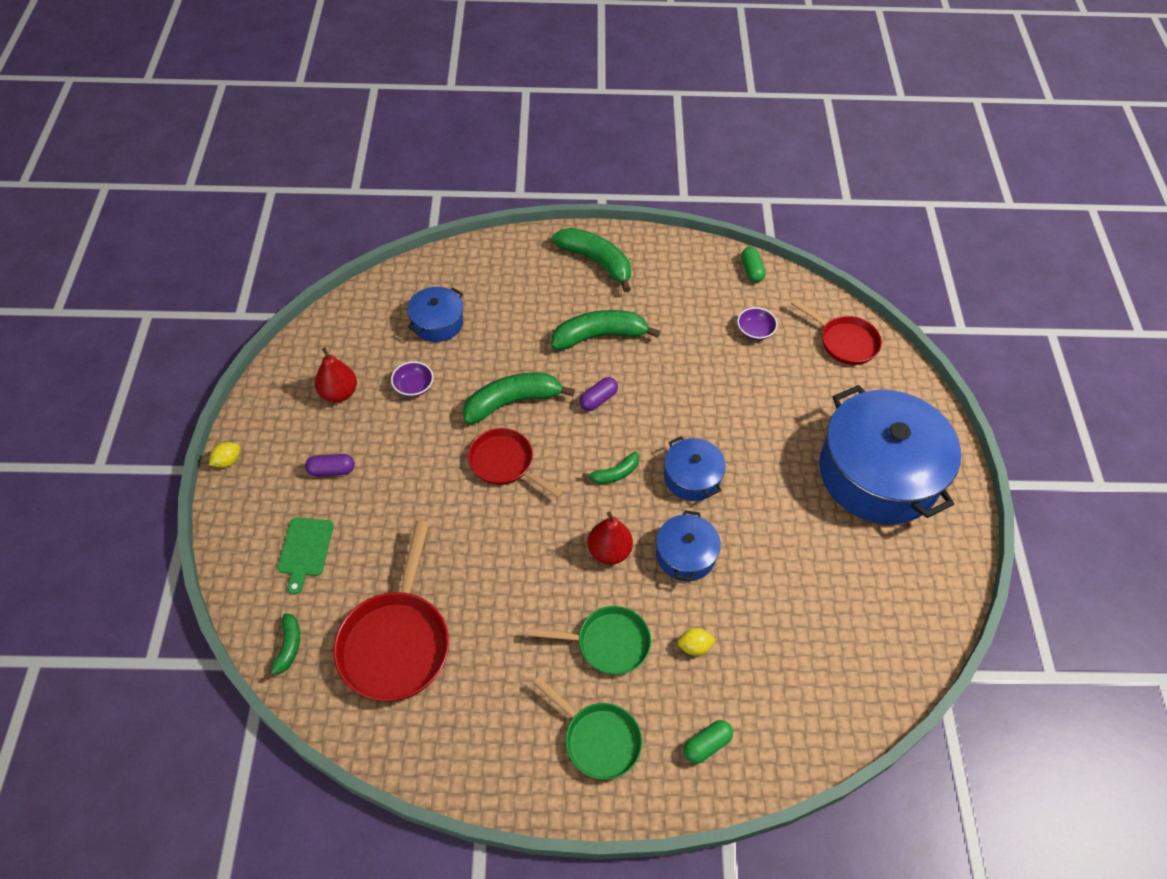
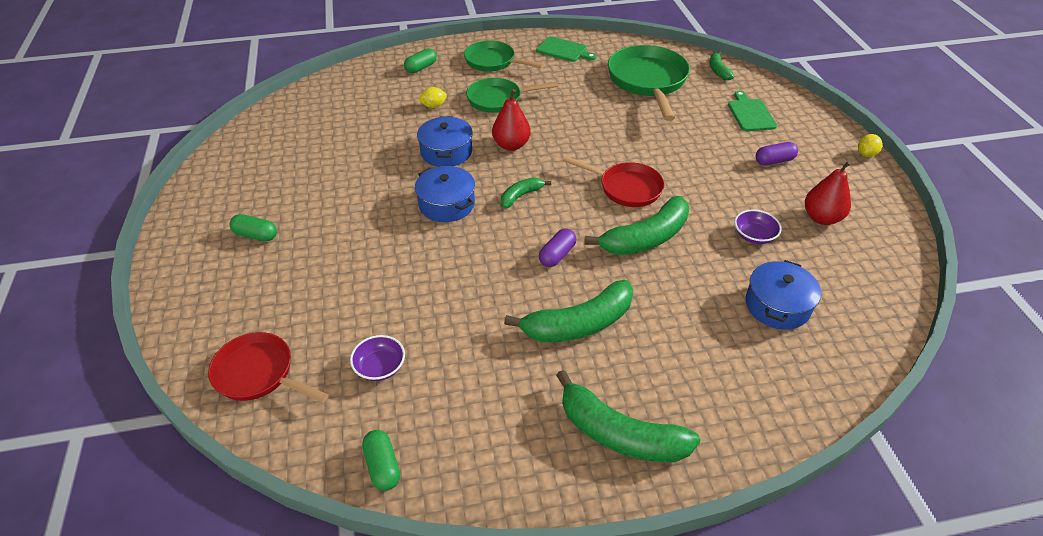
camera: 170 degrees right, 10 degrees down
red pan [333,520,449,702] -> green pan [608,45,690,121]
blue pot [819,385,961,524] -> green capsule [230,214,277,241]
none -> green cutting board [536,36,597,62]

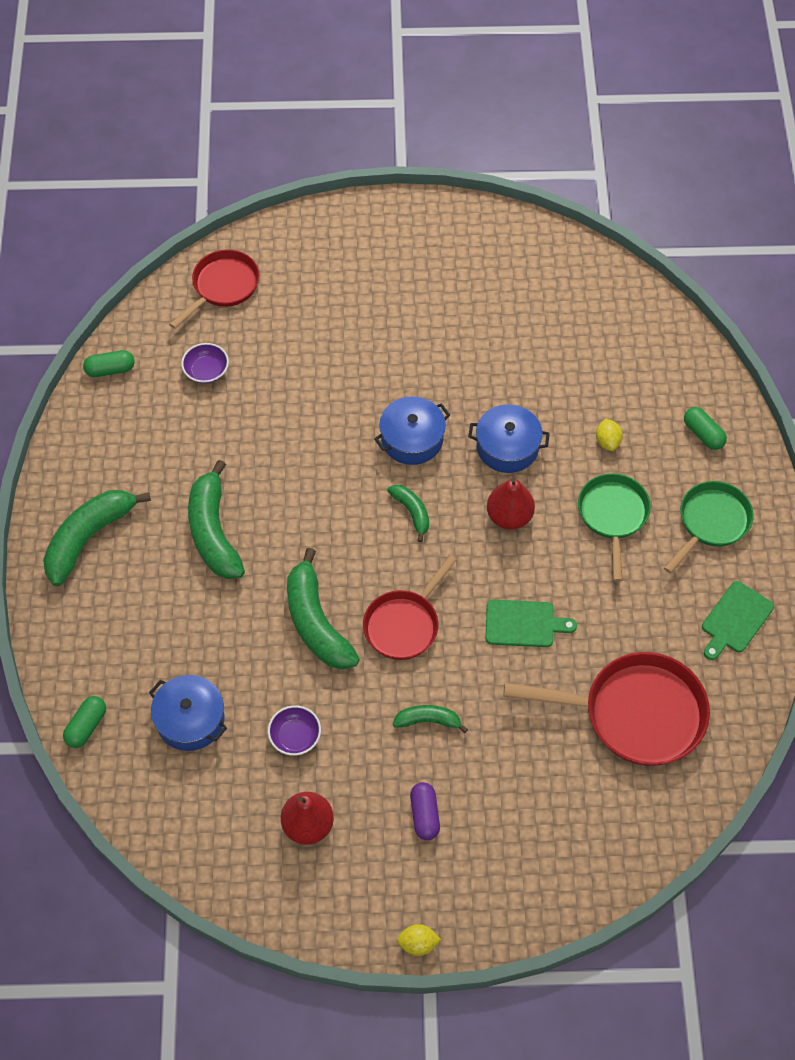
camera: 100 degrees right, 15 degrees up
green capsule [230,214,277,241] -> green capsule moved to [63,696,106,748]
purple capsule [539,228,576,267] -> none
green pan [608,45,690,121] -> red pan [503,652,710,766]
green banana [709,51,734,80] -> green banana moved to [393,705,468,733]
green cutting board [728,91,777,131] -> green cutting board moved to [486,600,577,647]
yellow lemon [858,134,883,157] -> yellow lemon turned 45 degrees counterclockwise [397,924,441,956]

